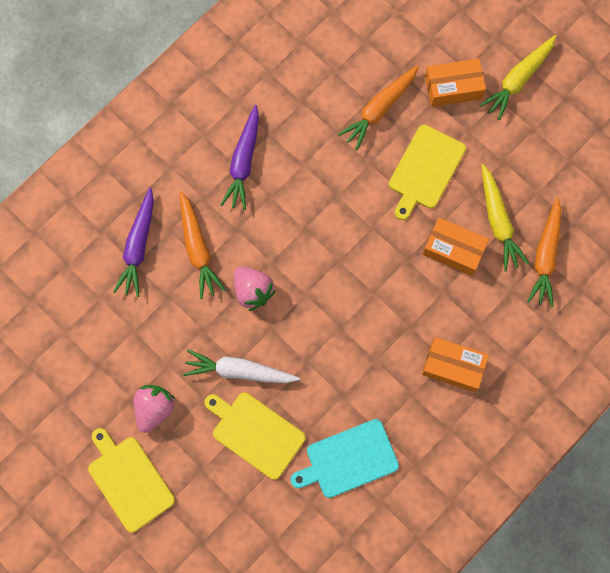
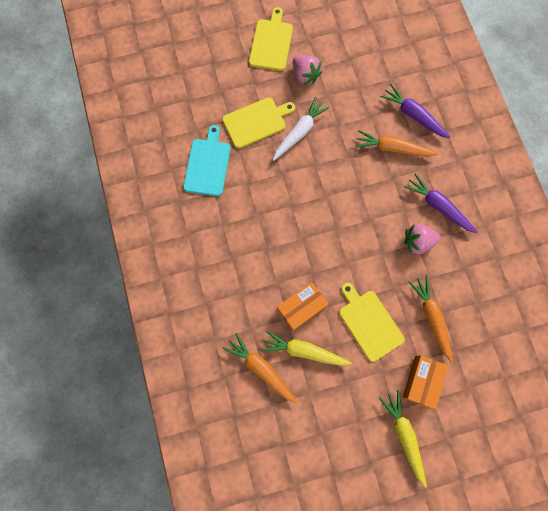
camera: 120 degrees right, 0 degrees up
yellow cutting board [88,428,175,532] -> yellow cutting board turned 75 degrees counterclockwise [249,7,293,71]
pink strawberry [234,266,276,311] -> pink strawberry moved to [405,224,440,254]
orange box [422,337,489,392] -> none

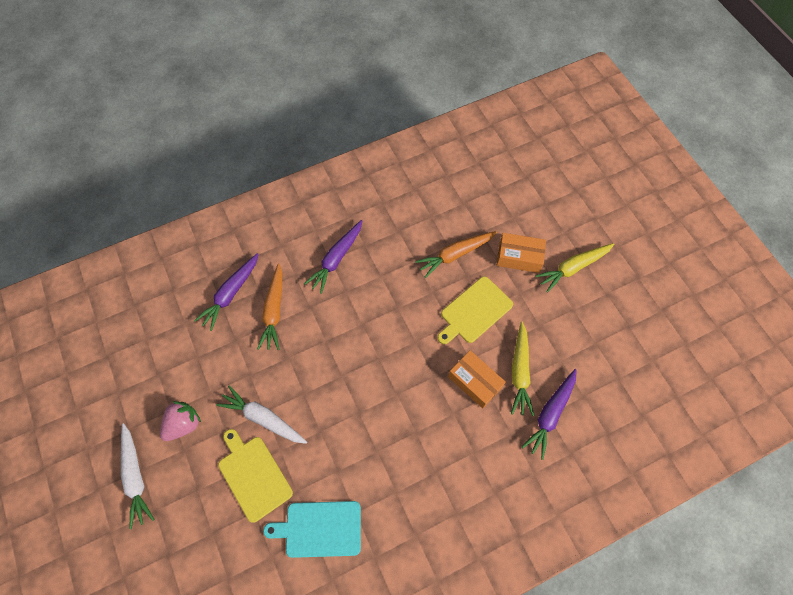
camera: 100 degrees left, 10 degrees down
orange carrot [223,333,298,403] -> purple carrot [522,369,577,460]
yellow cutting board [249,7,293,71] -> white carrot [121,423,155,529]
pink strawberry [405,224,440,254] -> none

